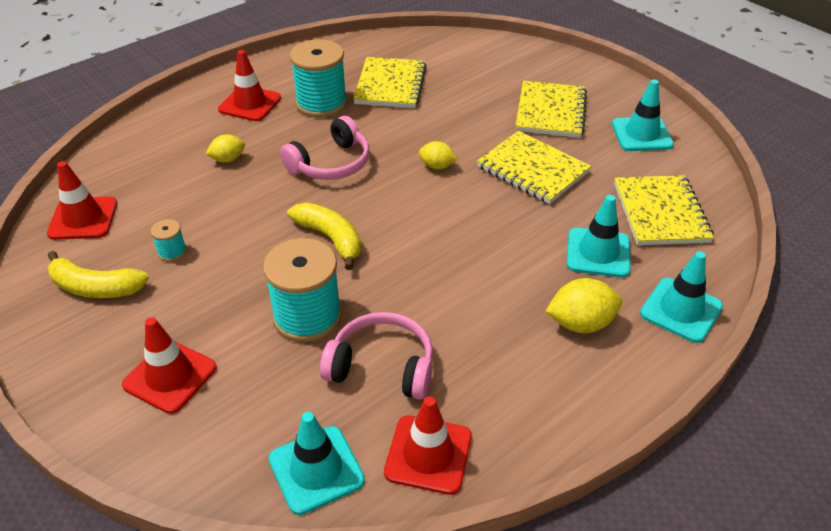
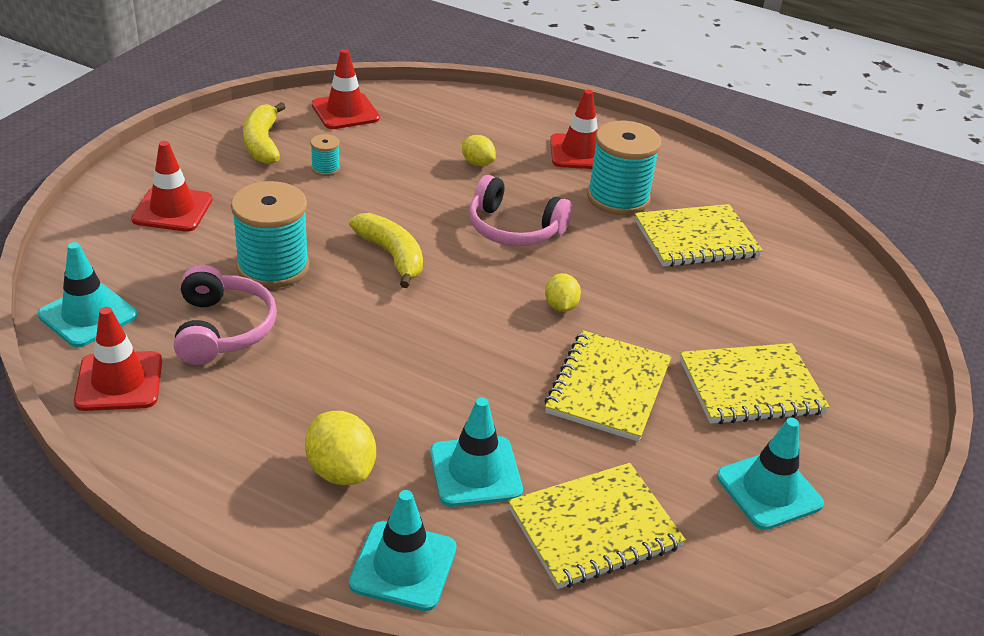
camera: 65 degrees right, 5 degrees down
yellow banana [287,203,361,270] -> yellow banana turned 60 degrees counterclockwise [349,213,423,288]

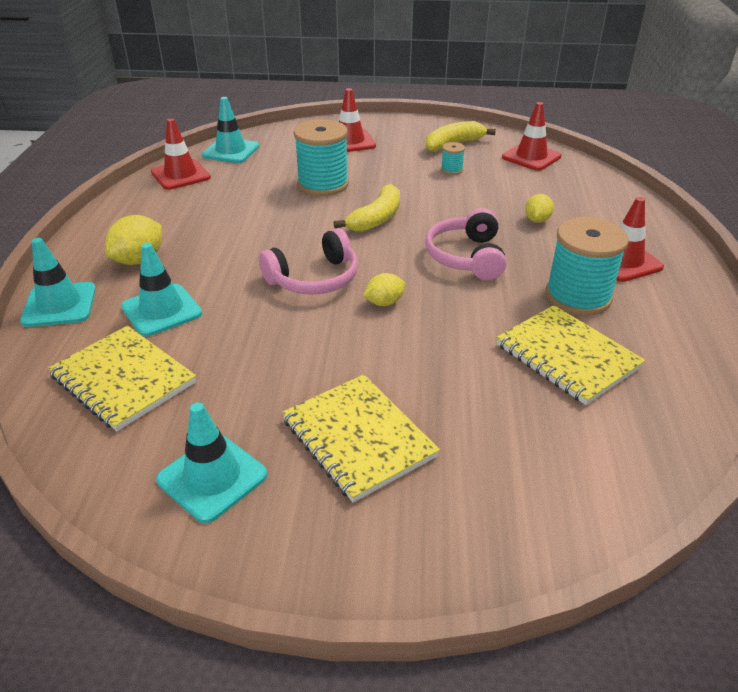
camera: 70 degrees right, 0 degrees up
pink headphones [174,265,277,365] -> pink headphones moved to [259,229,358,295]
yellow notebook [544,330,672,442] -> none

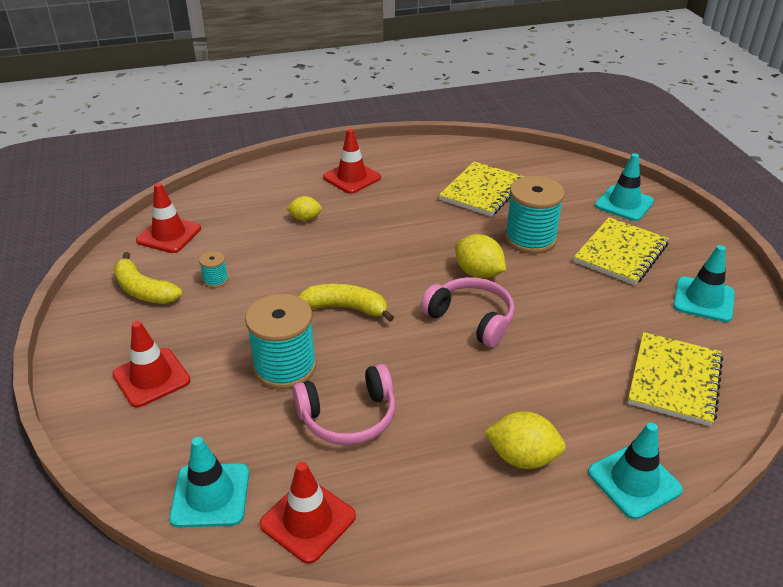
camera: 110 degrees left, 0 degrees up
turquoise traffic cone [121,243,202,337] -> turquoise traffic cone moved to [595,153,654,221]
yellow lemon [363,273,406,306] -> yellow lemon [455,234,506,279], size x1.58
pink headphones [425,208,507,280] -> pink headphones moved to [293,364,396,445]
turquoise spool [546,217,629,316] -> turquoise spool moved to [505,176,565,254]

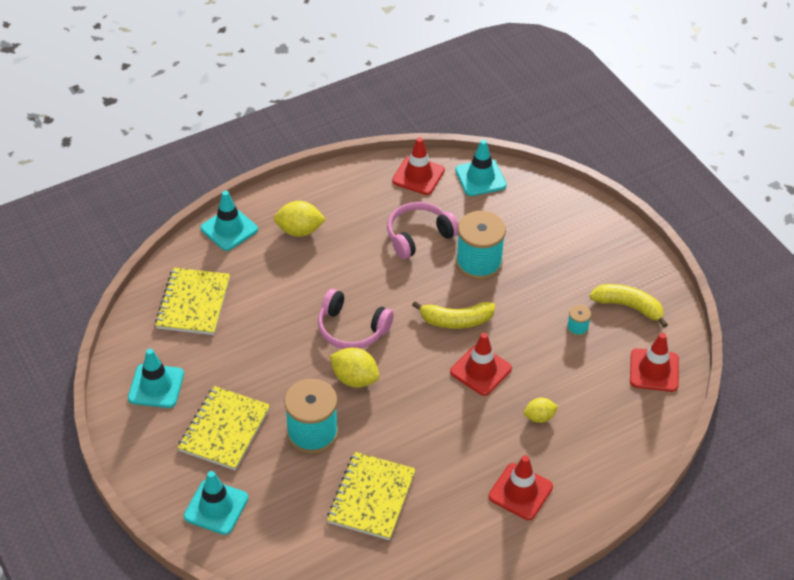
camera: 165 degrees right, 10 degrees up
red traffic cone [112,321,190,408] -> red traffic cone moved to [450,333,512,396]

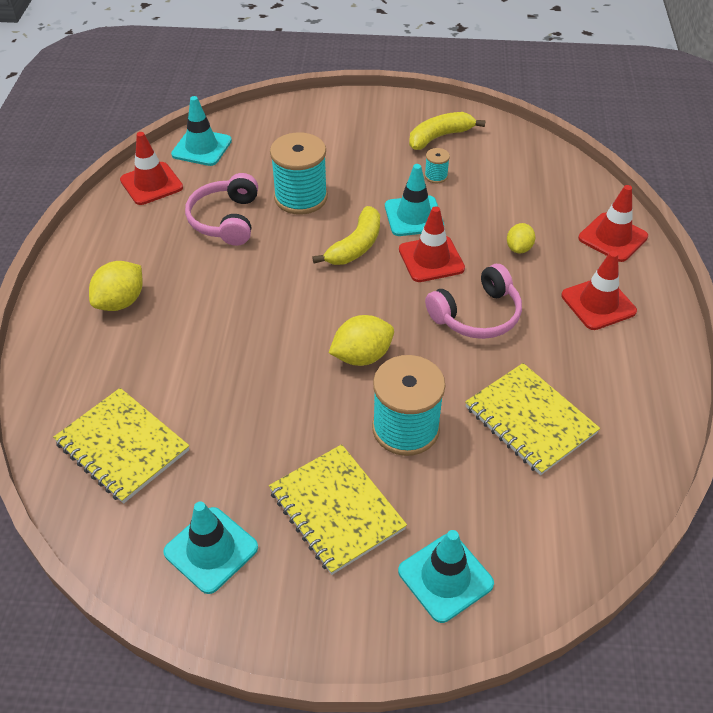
camera: 55 degrees left, 0 degrees up
turquoise traffic cone [201,191,258,251] -> turquoise traffic cone moved to [385,164,444,236]
pink headphones [318,289,394,349] -> pink headphones moved to [425,264,522,339]
red traffic cone [630,333,679,392] -> red traffic cone moved to [578,185,648,262]

